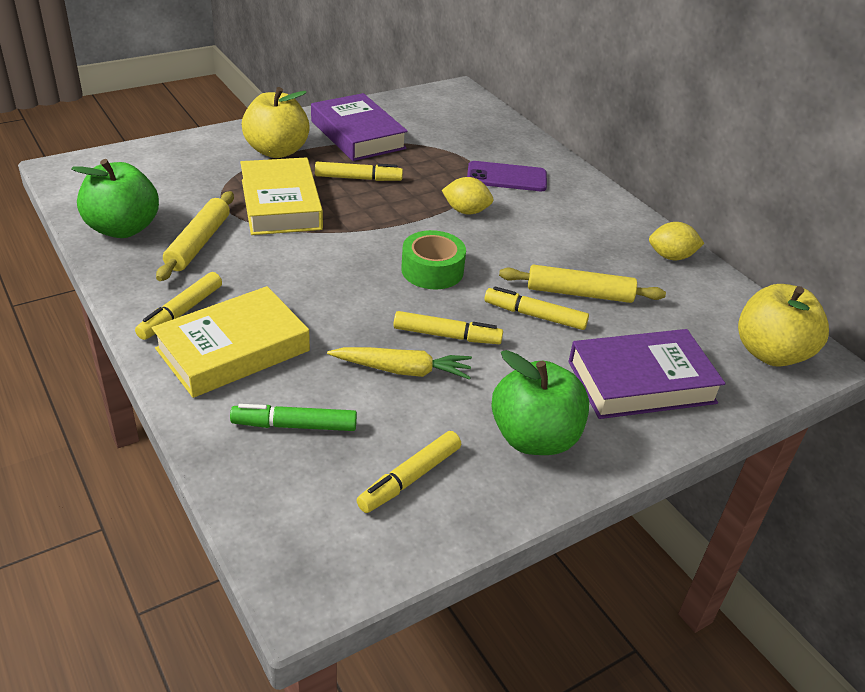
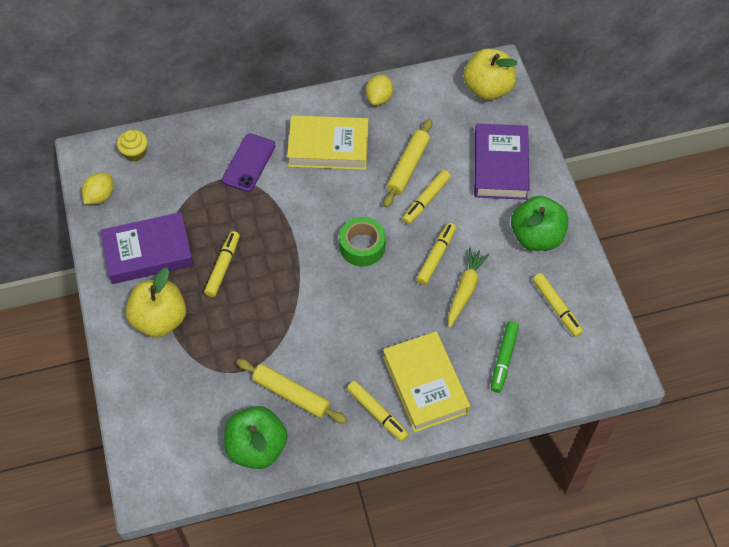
camera: 70 degrees left, 20 degrees up
yellow book [240,157,323,235] -> yellow book moved to [287,115,368,170]
yellow lemon [442,177,493,214] -> yellow lemon moved to [82,173,113,204]
none -> yellow cupcake [117,130,148,161]

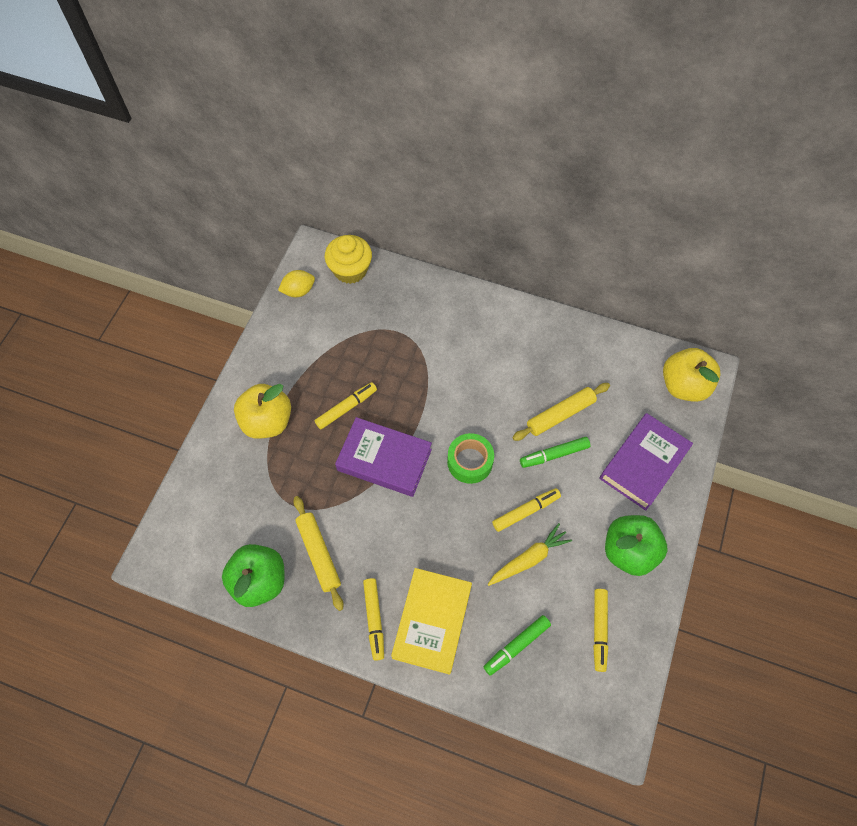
camera: 35 degrees right, 5 degrees up
purple book [101,212,194,284] -> purple book moved to [335,417,432,497]
yellow cupcake [117,130,148,161] -> yellow cupcake [325,235,372,284], size x1.62
purple phone [222,134,276,192] -> none
yellow book [287,115,368,170] -> none
yellow lemon [366,74,393,105] -> none
yellow marker [402,170,451,225] -> green marker [520,437,590,468]

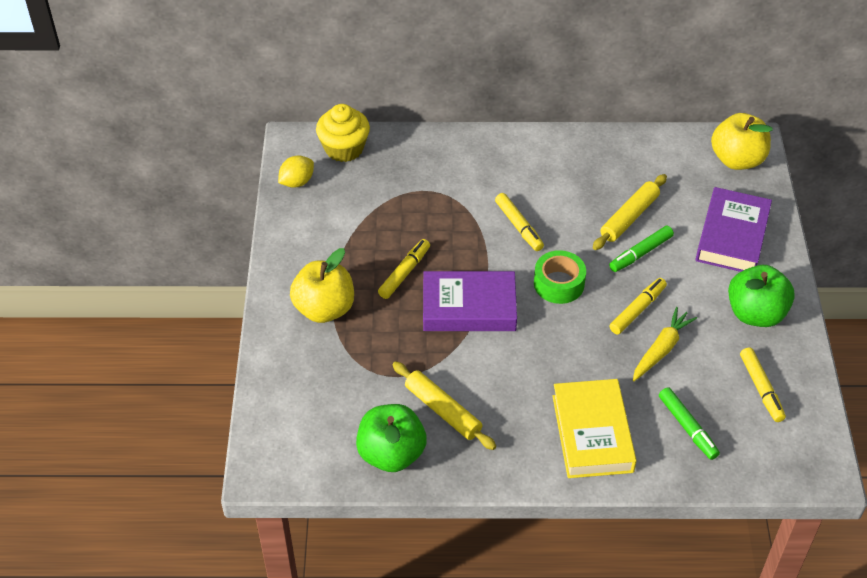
camera: 20 degrees left, 15 degrees down
yellow marker [363,578,384,661] -> yellow marker moved to [495,193,544,251]
green marker [484,615,551,676] -> green marker turned 60 degrees counterclockwise [659,387,720,460]

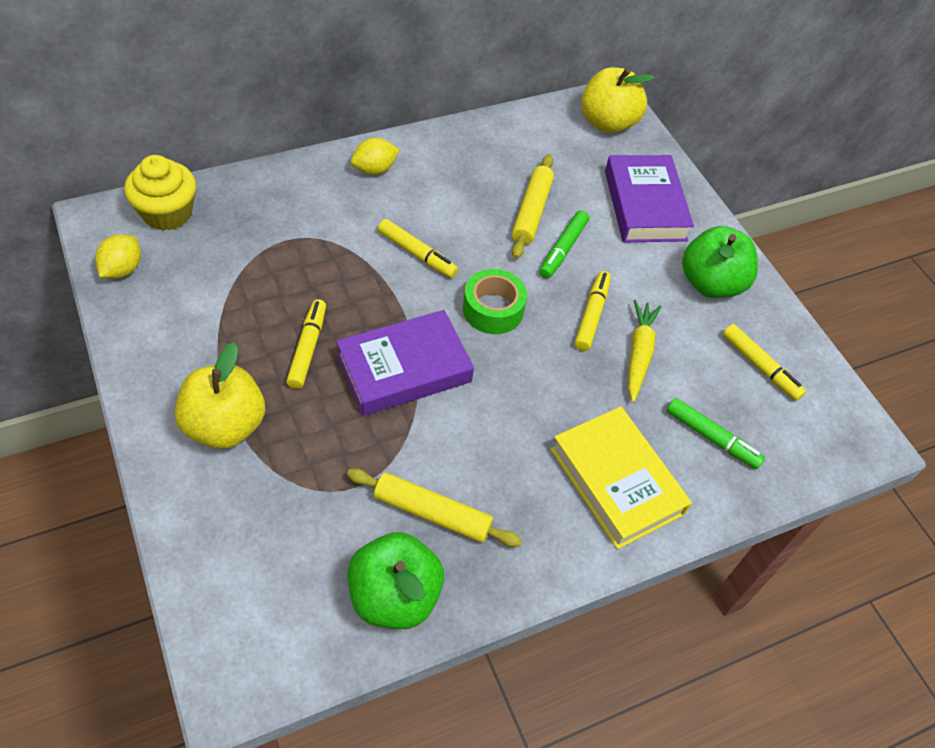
camera: 30 degrees left, 5 degrees up
none -> yellow lemon [351,138,399,175]

